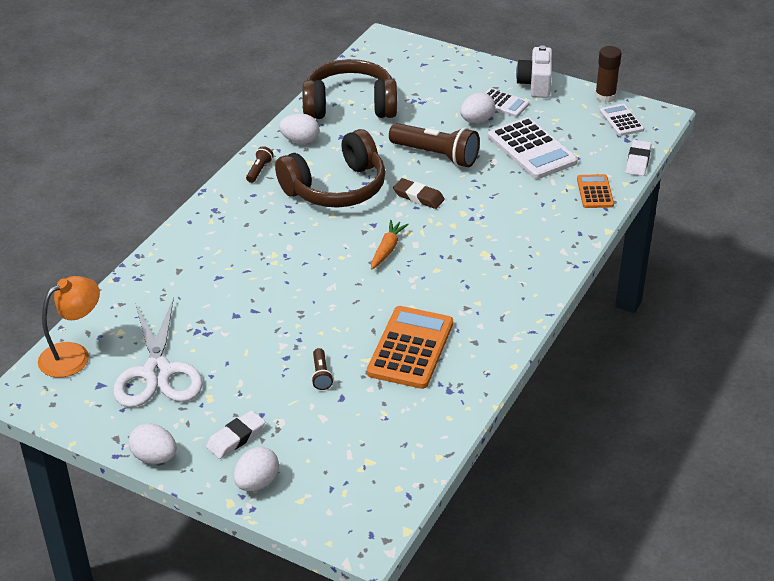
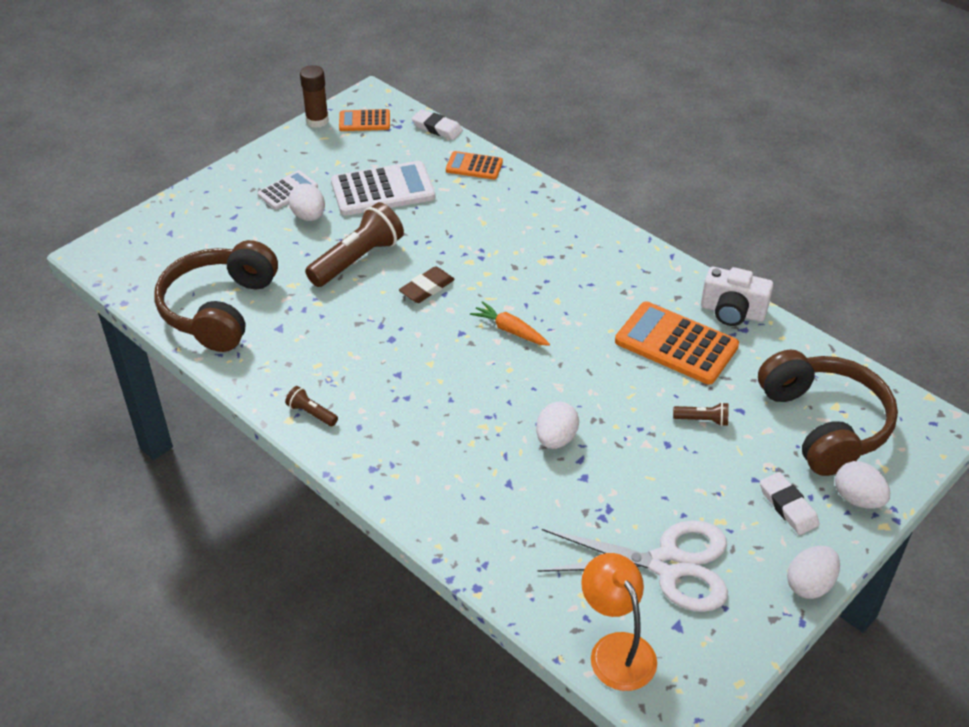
camera: 75 degrees left, 5 degrees up
brown headphones [275,129,386,208] -> brown headphones moved to [758,349,898,476]
white egg [279,113,319,144] -> white egg moved to [536,401,579,449]
white camera [516,45,552,98] -> white camera moved to [701,267,773,326]
white calculator [599,103,644,136] -> orange calculator [339,109,390,131]

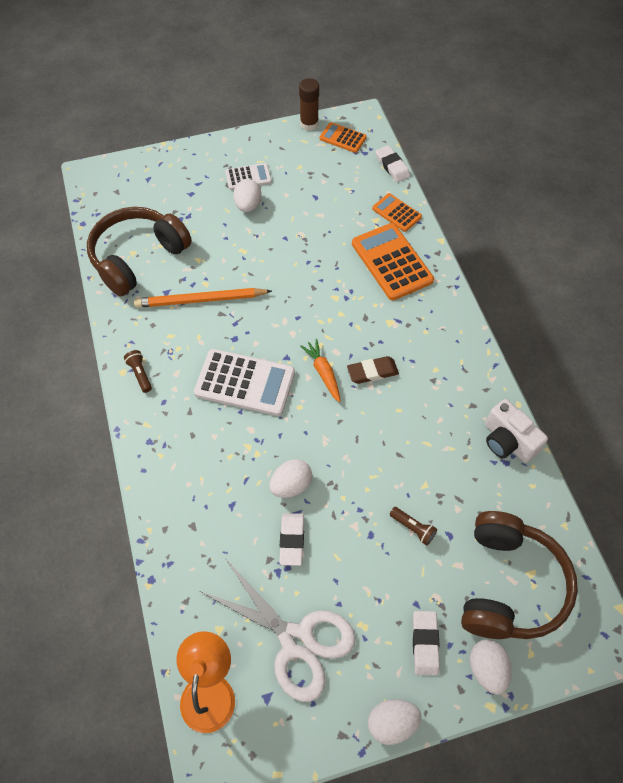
camera: 30 degrees right, 15 degrees up
brown flashlight [305,202,404,287] -> none
white calculator [331,161,435,216] -> white calculator moved to [194,349,295,416]
brown eraser [399,266,455,303] -> brown eraser moved to [347,356,399,384]
orange calculator [615,302,739,384] -> orange calculator moved to [352,223,434,300]
none -> orange pencil [134,288,272,308]
none -> white eraser [279,513,304,566]

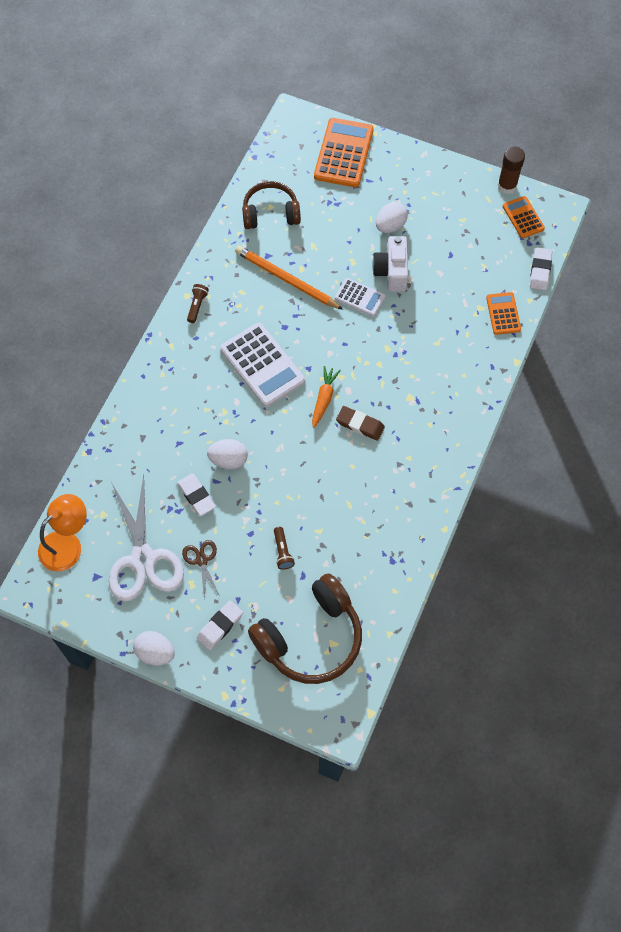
camera: 40 degrees right, 5 degrees up
brown headphones [87,207,192,296] -> brown headphones [242,181,301,229], size x0.65
white calculator [225,163,272,190] -> white calculator moved to [335,278,385,316]
white eraser [279,513,304,566] -> white eraser turned 75 degrees counterclockwise [177,473,216,516]
orange calculator [352,223,434,300] -> orange calculator moved to [314,118,374,187]
white egg [470,639,512,695] -> none
white camera [485,399,548,463] -> white camera moved to [372,236,408,292]
none -> brown scissors [182,540,220,598]

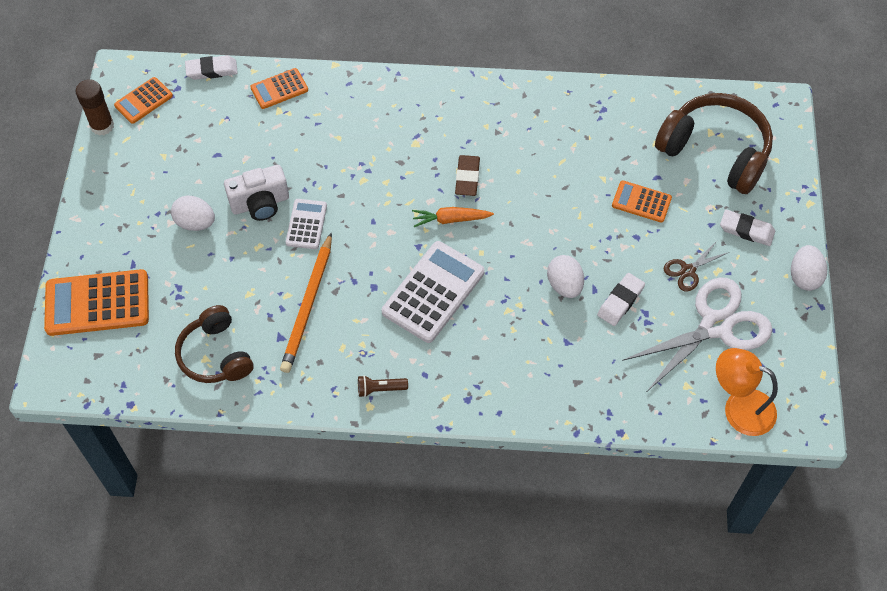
camera: 110 degrees left, 5 degrees down
brown flashlight [274,527,295,569] -> orange calculator [612,180,672,223]

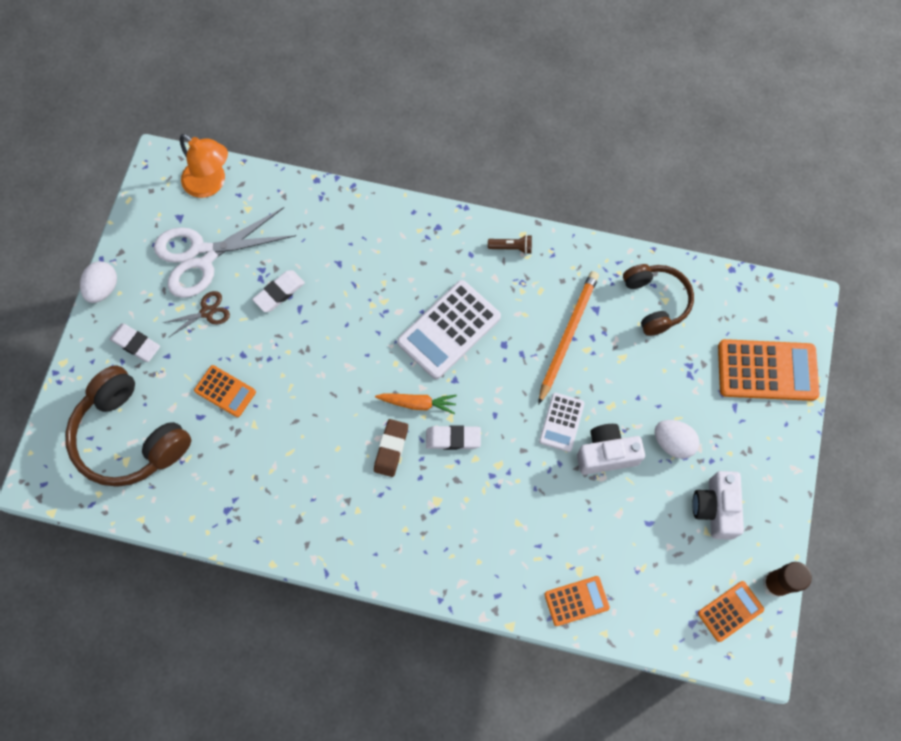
camera: 170 degrees left, 10 degrees up
white eraser [185,55,238,80] -> white eraser moved to [426,425,481,450]
white egg [547,255,584,298] -> none
none -> white camera [692,471,744,540]

